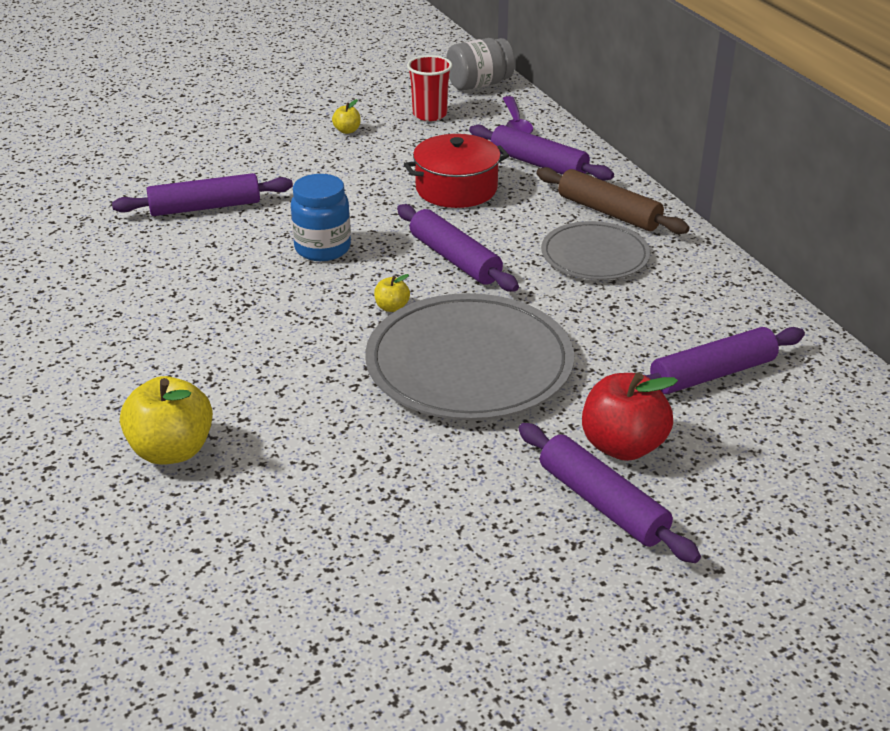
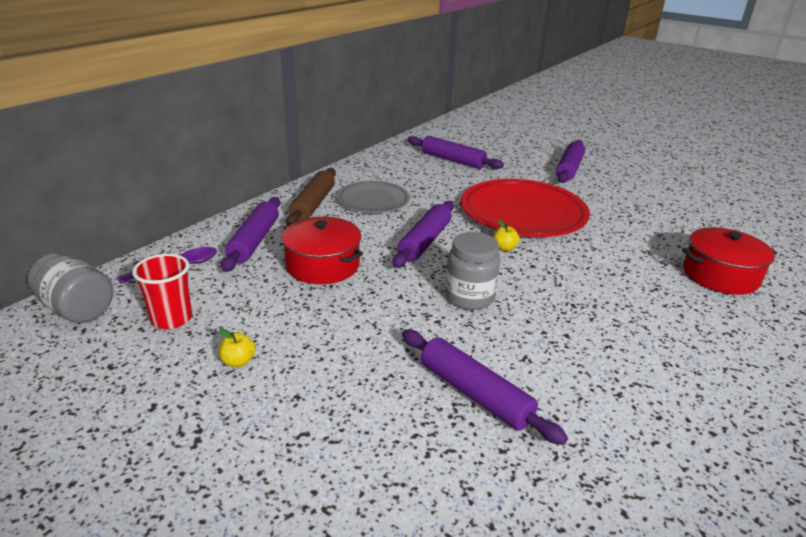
camera: 120 degrees left, 5 degrees down
yellow apple [120,376,213,465] -> red pot [682,227,777,295]
blue jar [291,174,351,261] -> grey jar [445,232,500,310]
grey plate [365,293,574,420] -> red plate [461,179,590,237]
red apple [582,372,678,461] -> none

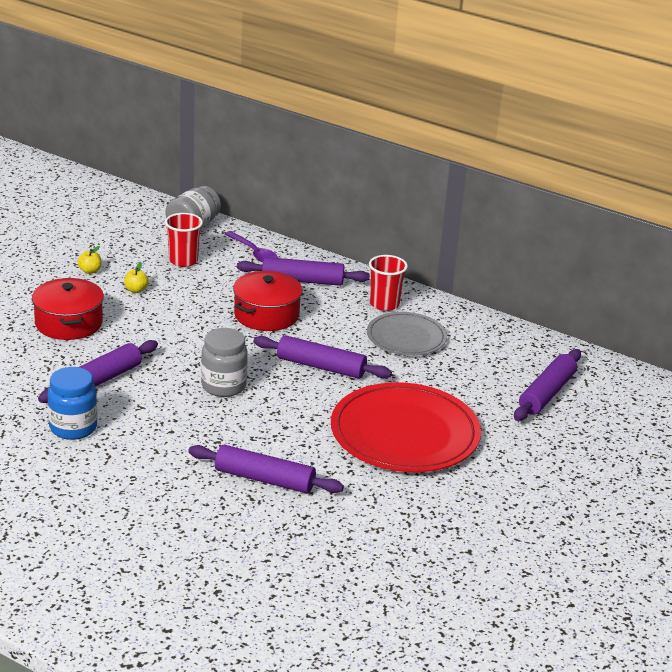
camera: 85 degrees right, 0 degrees up
brown rolling pin [286,168,336,226] -> red cup [369,255,408,311]
yellow apple [493,220,519,251] -> yellow apple moved to [78,246,102,274]
purple rolling pin [556,140,585,183] -> purple rolling pin moved to [188,445,344,493]
red pot [682,227,777,295] -> red pot moved to [32,278,104,340]
none -> blue jar [47,367,97,440]

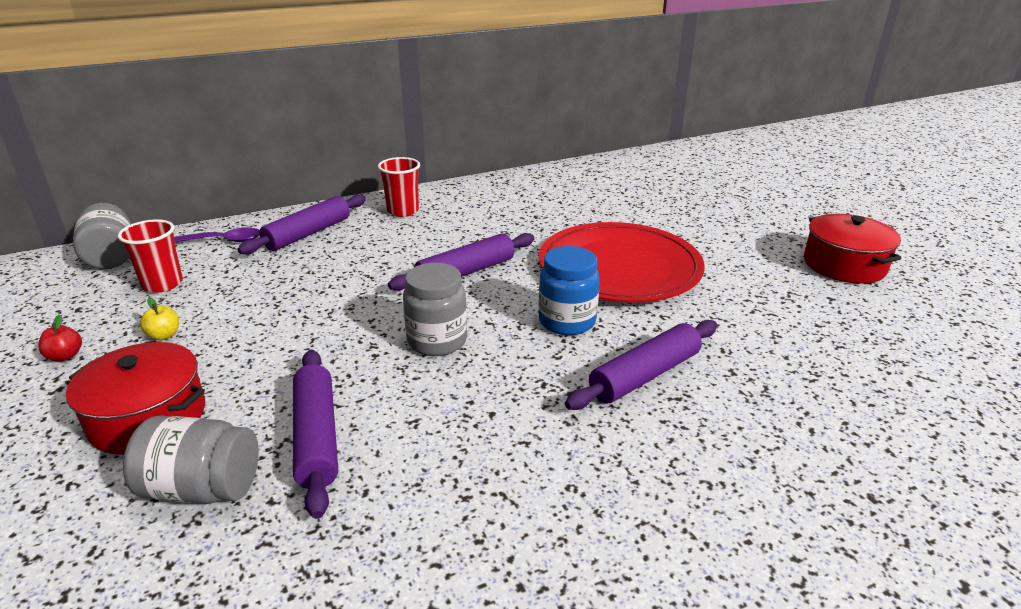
camera: 55 degrees left, 0 degrees up
blue jar [47,367,97,440] -> blue jar moved to [539,246,600,335]
yellow apple [78,246,102,274] -> red apple [38,315,82,361]
red pot [233,271,302,331] -> red pot moved to [804,214,901,284]
grey plate [367,312,447,356] -> none
purple rolling pin [514,349,581,421] -> none
none -> grey jar [123,416,259,504]

